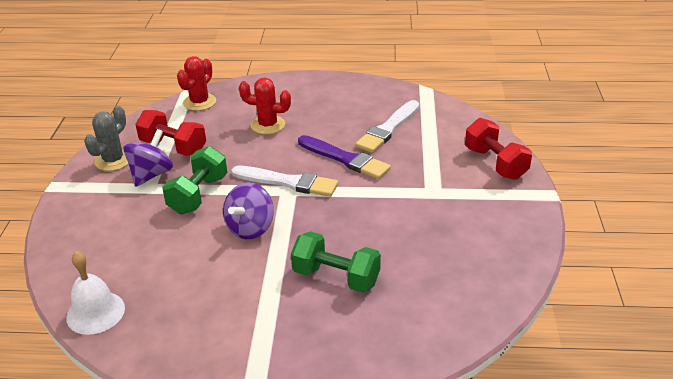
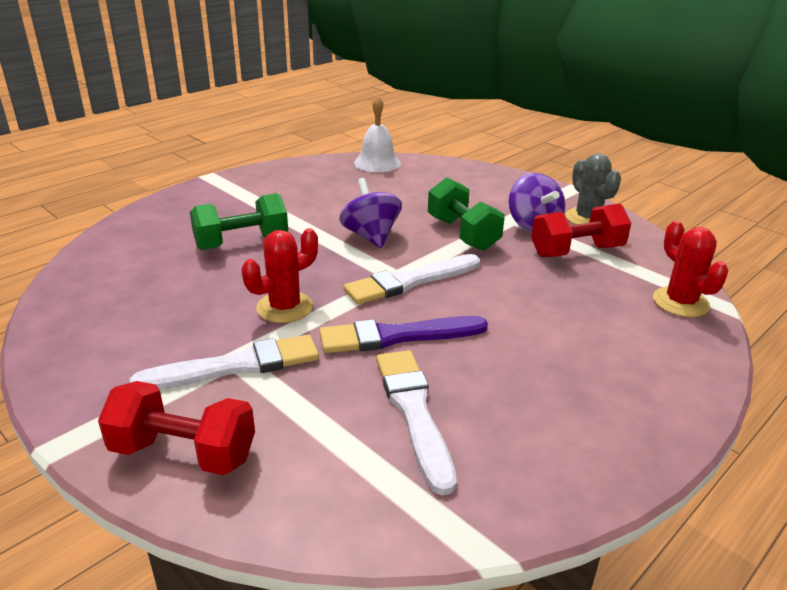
camera: 130 degrees right, 5 degrees down
red cactus [239,77,291,134] -> red cactus moved to [241,228,318,323]
none -> white brush [130,334,319,390]

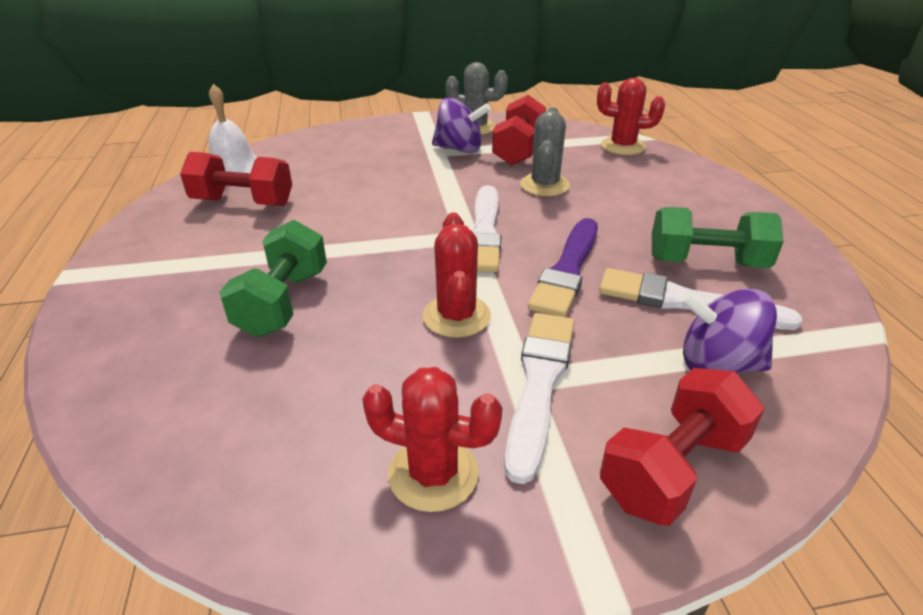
camera: 55 degrees left, 5 degrees up
purple spinning top [339,178,402,248] -> purple spinning top moved to [680,289,777,373]
green dumbbell [428,177,505,251] -> green dumbbell moved to [652,207,784,268]
none -> red dumbbell [180,152,292,206]
none -> red cactus [362,367,502,512]
none -> grey cactus [520,107,570,196]

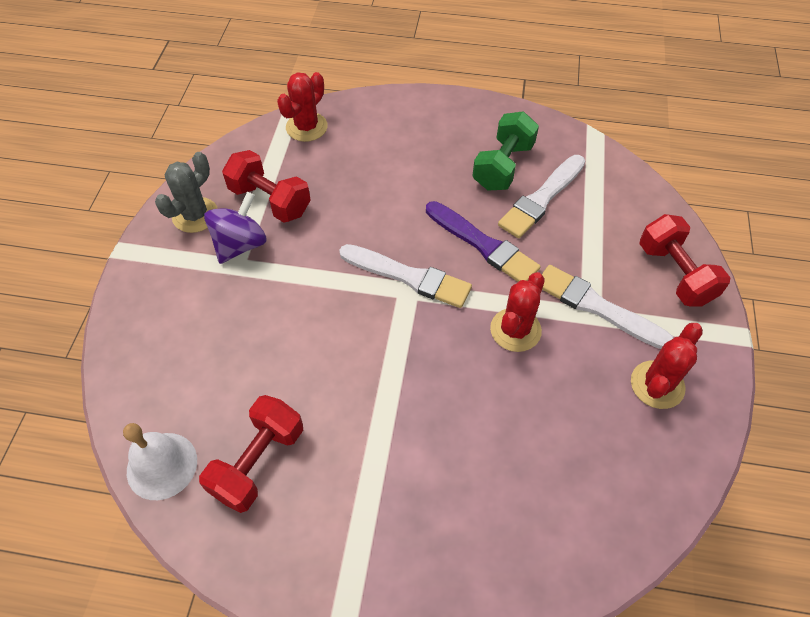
camera: 70 degrees left, 20 degrees up
green dumbbell [219,219,327,337] -> none
red cactus [423,212,491,338] -> red cactus turned 75 degrees counterclockwise [490,272,545,352]
grey cactus [520,107,570,196] -> none
purple spinning top [680,289,777,373] -> none

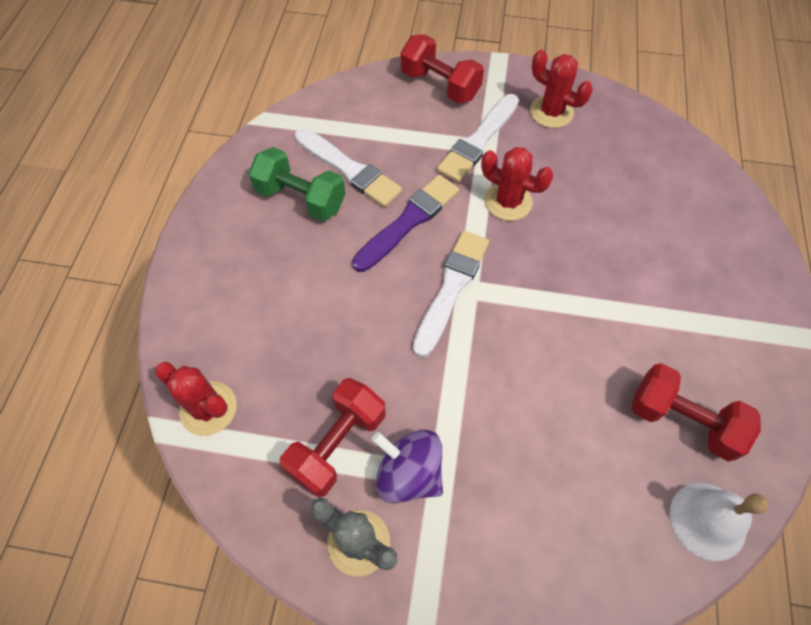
camera: 90 degrees left, 5 degrees up
red dumbbell [639,214,731,307] -> red dumbbell turned 60 degrees clockwise [401,34,484,104]

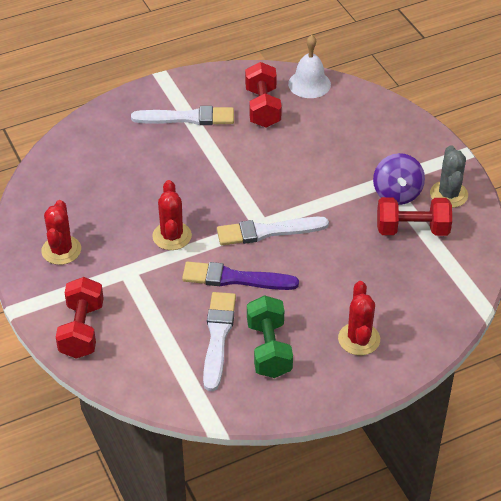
camera: 125 degrees left, 15 degrees down
red cactus [155,362,237,436] -> red cactus moved to [338,281,380,356]
white brush [437,94,519,182] -> white brush moved to [131,106,234,125]

